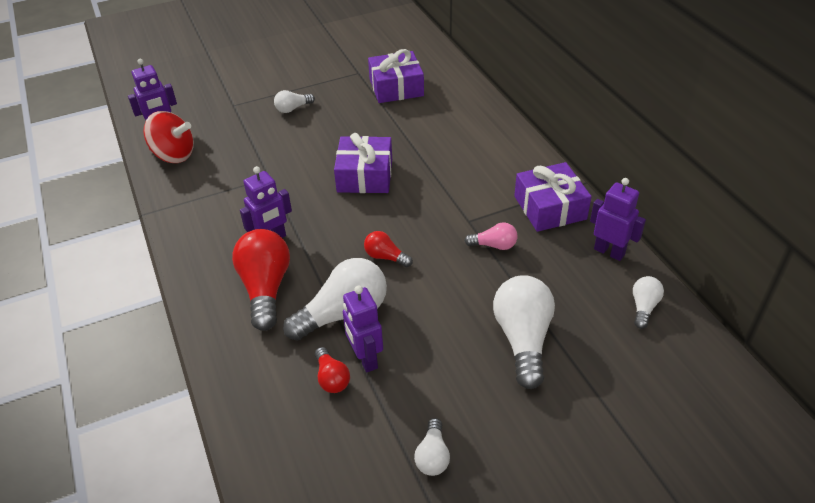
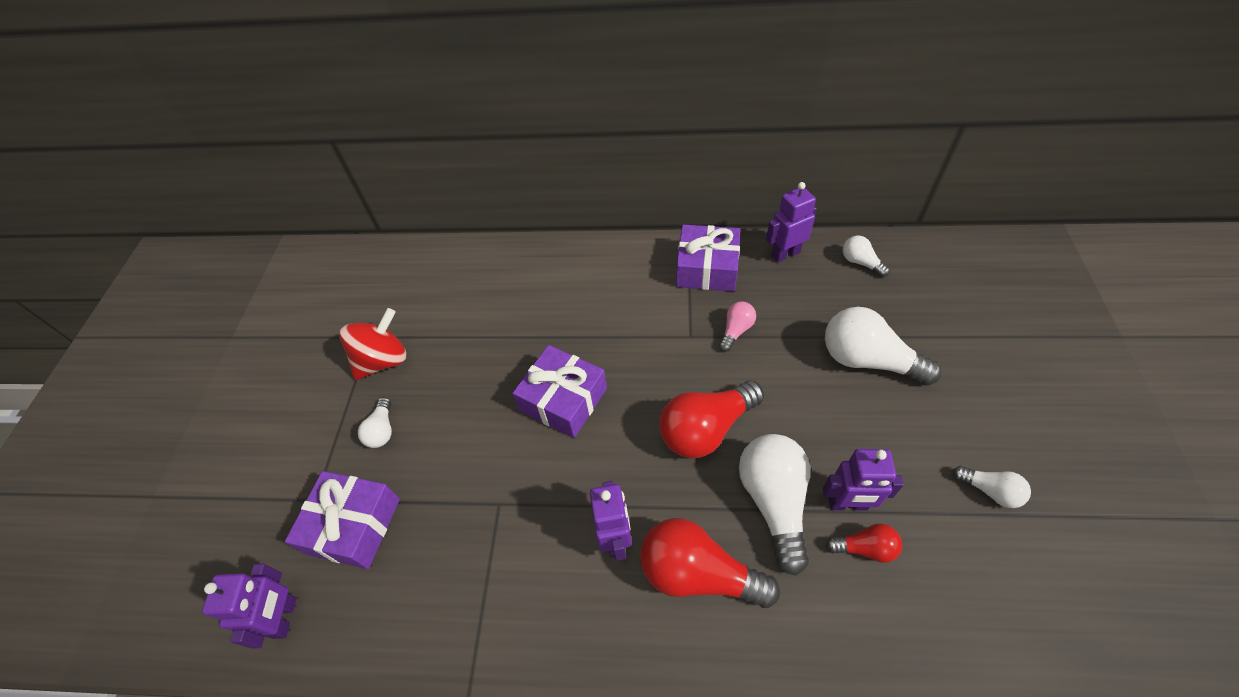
camera: 60 degrees left, 10 degrees up
red spinning top [143,111,194,163] -> red spinning top moved to [339,308,406,380]
red light bulb [364,231,413,267] -> red light bulb [659,380,764,459], size x1.97
purple gift [368,49,424,103] -> purple gift moved to [285,471,400,569]

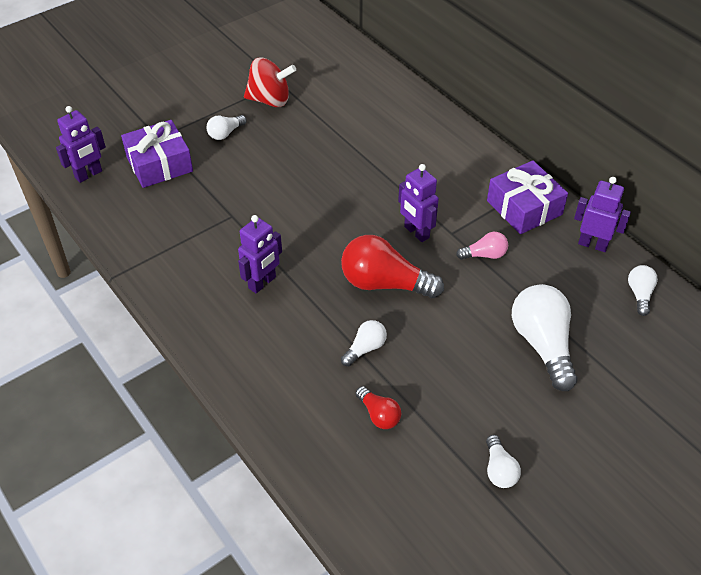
camera: 45 degrees right, 5 degrees down
purple gift [512,345,607,438] -> none
red light bulb [640,518,780,608] -> none
white light bulb [739,434,811,576] -> white light bulb [341,320,387,366], size x0.51
purple robot [823,449,904,511] -> purple robot moved to [398,164,439,242]

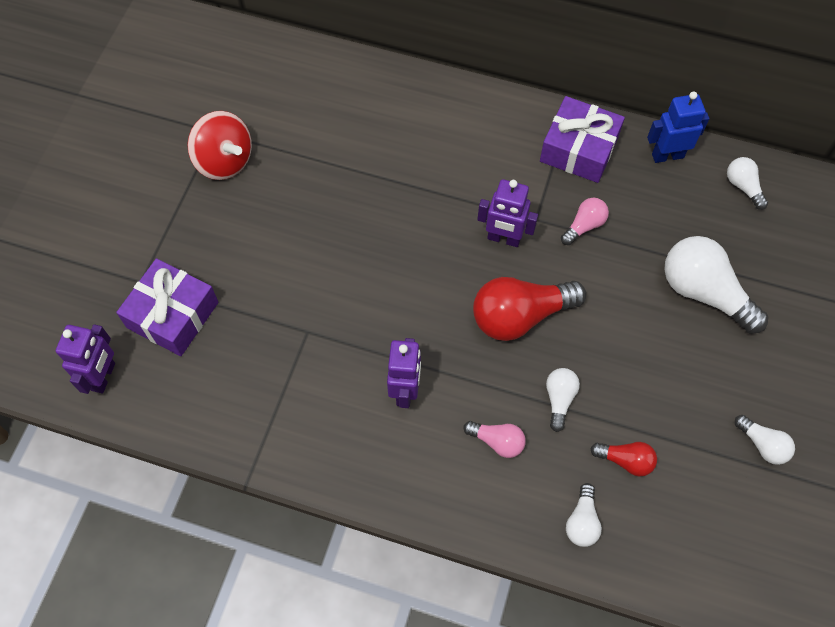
camera: 35 degrees left, 15 degrees up
white light bulb [206,115,247,140] -> white light bulb moved to [566,483,602,547]
red spinning top [244,58,296,107] -> red spinning top turned 75 degrees clockwise [187,111,252,180]
purple robot [574,177,631,252] -> blue robot [647,91,709,163]
none -> pink light bulb [464,421,526,458]

